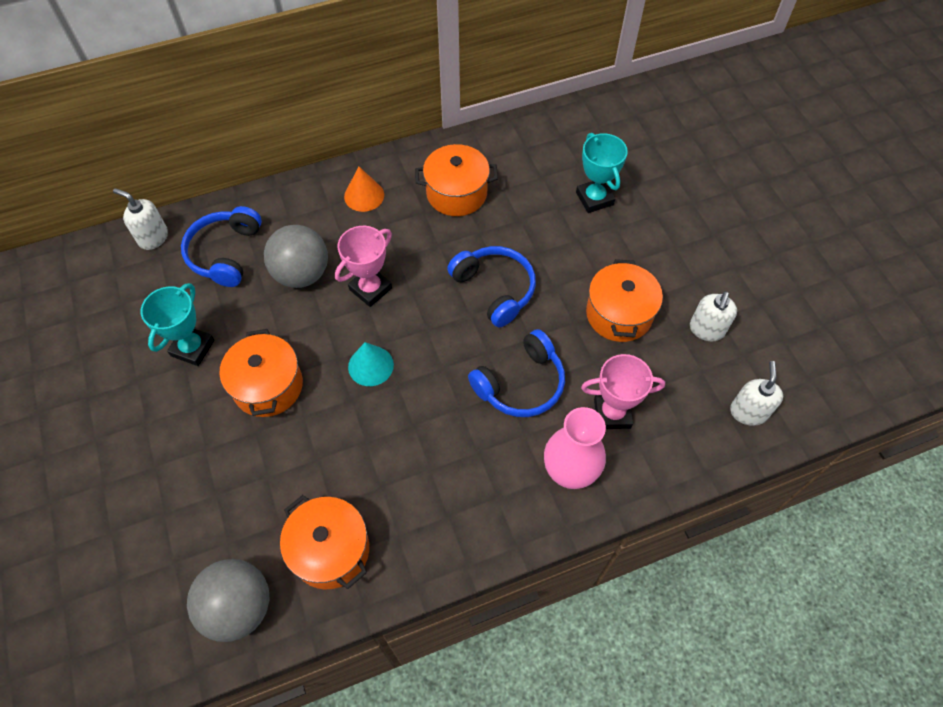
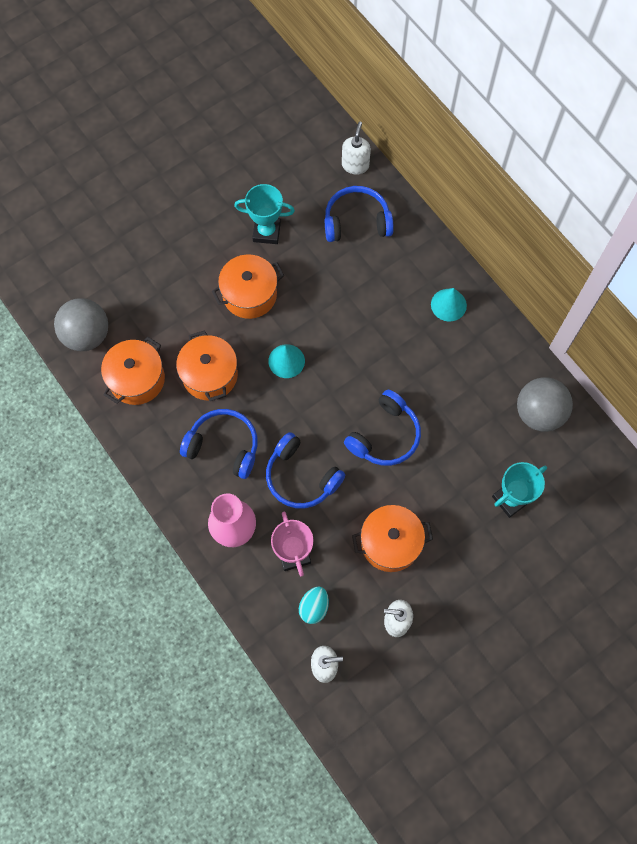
camera: 75 degrees right, 10 degrees up
grey ball [264,225,328,288] -> grey ball moved to [517,377,573,432]
pink trophy [335,226,392,307] -> none
orange cone [344,167,384,212] -> turquoise cone [431,288,467,321]
orange pot [415,144,498,216] -> orange pot moved to [176,330,238,401]
none -> blue headphones [180,409,258,479]
none -> turquoise egg [299,586,329,624]

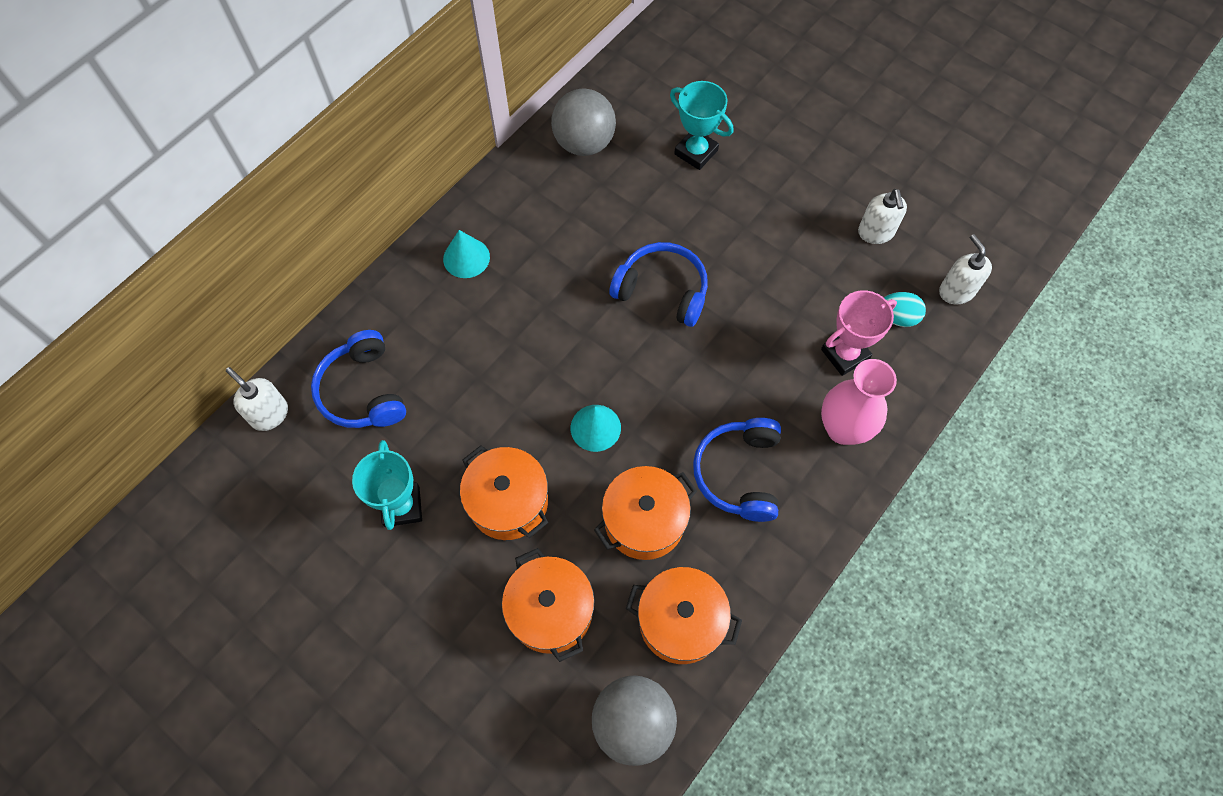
camera: 105 degrees left, 5 degrees down
blue headphones [266,432,345,509] -> none
white soap dispenser [342,121,371,175] -> white soap dispenser turned 45 degrees clockwise [226,367,288,431]
orange pot [352,505,433,572] -> orange pot moved to [502,548,594,662]

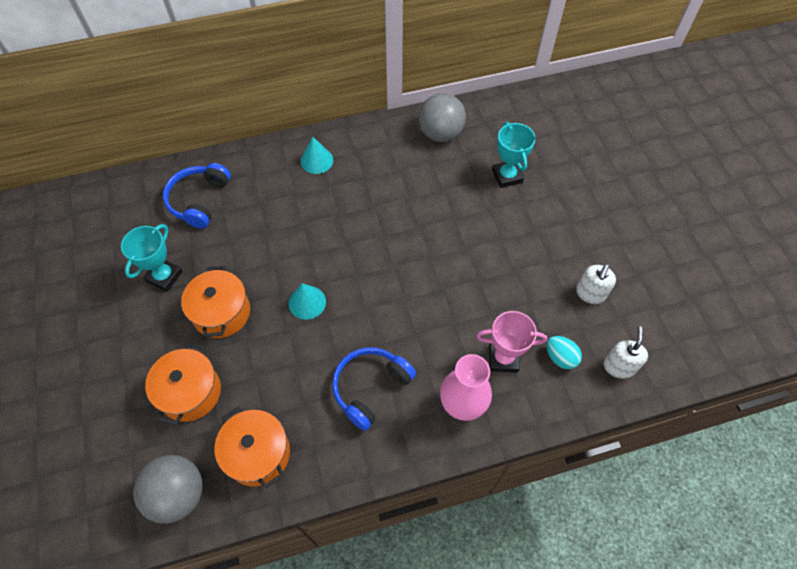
camera: 35 degrees right, 5 degrees down
white soap dispenser [226,367,288,431] -> none
orange pot [594,466,697,560] -> none
blue headphones [609,242,708,327] -> none

